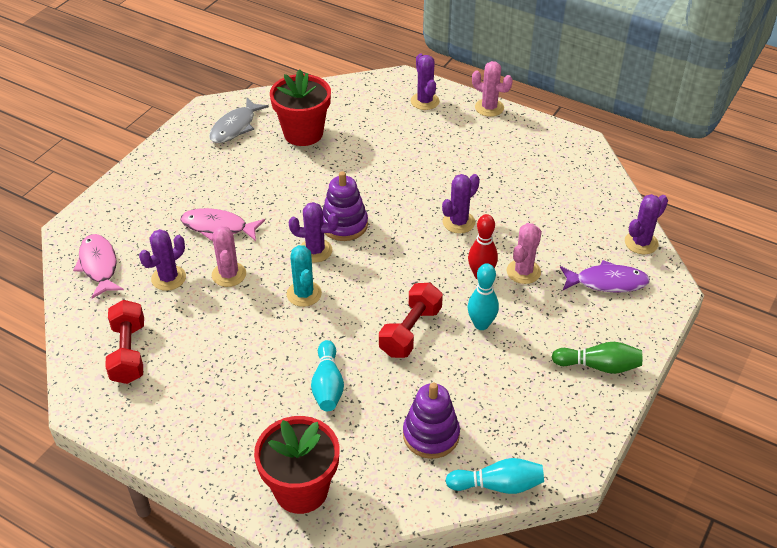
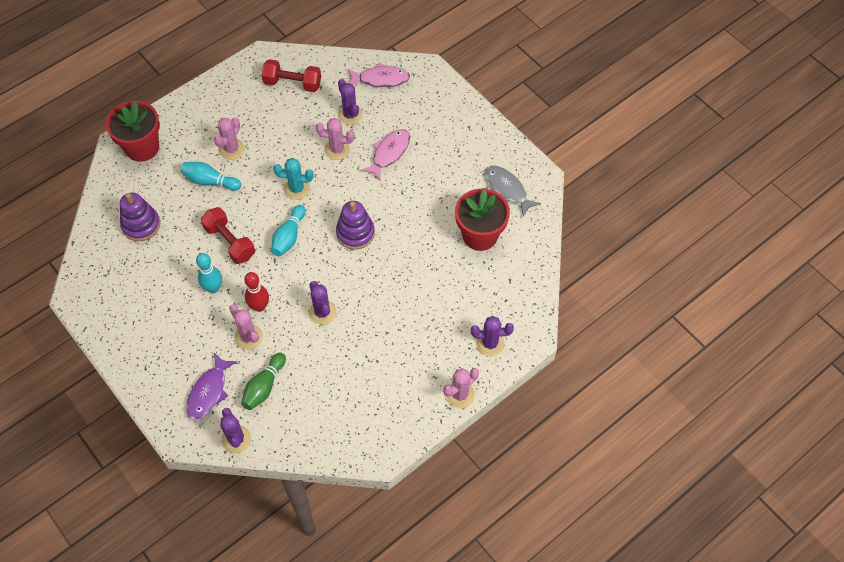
camera: 110 degrees right, 15 degrees up
purple cactus [289,202,339,263] -> none
turquoise bowling pin [446,458,544,494] -> turquoise bowling pin moved to [271,205,306,256]
green bowling pin [552,342,642,374] -> green bowling pin moved to [241,353,286,410]
none -> pink cactus [214,117,245,160]

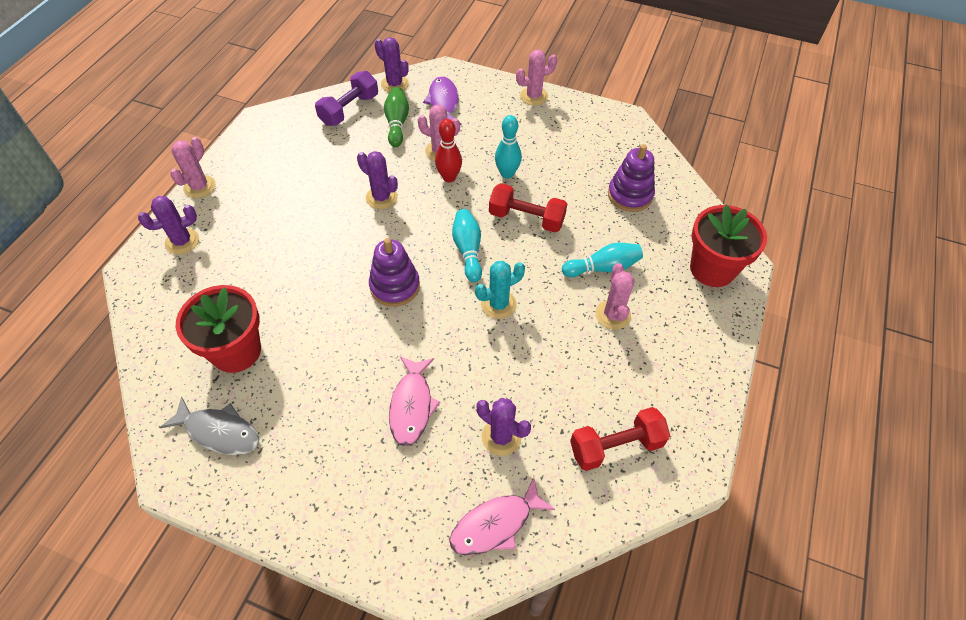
camera: 150 degrees right, 5 degrees down
pink cactus [316,118,354,160] -> pink cactus moved to [516,50,557,106]
none -> purple dumbbell [315,71,378,126]

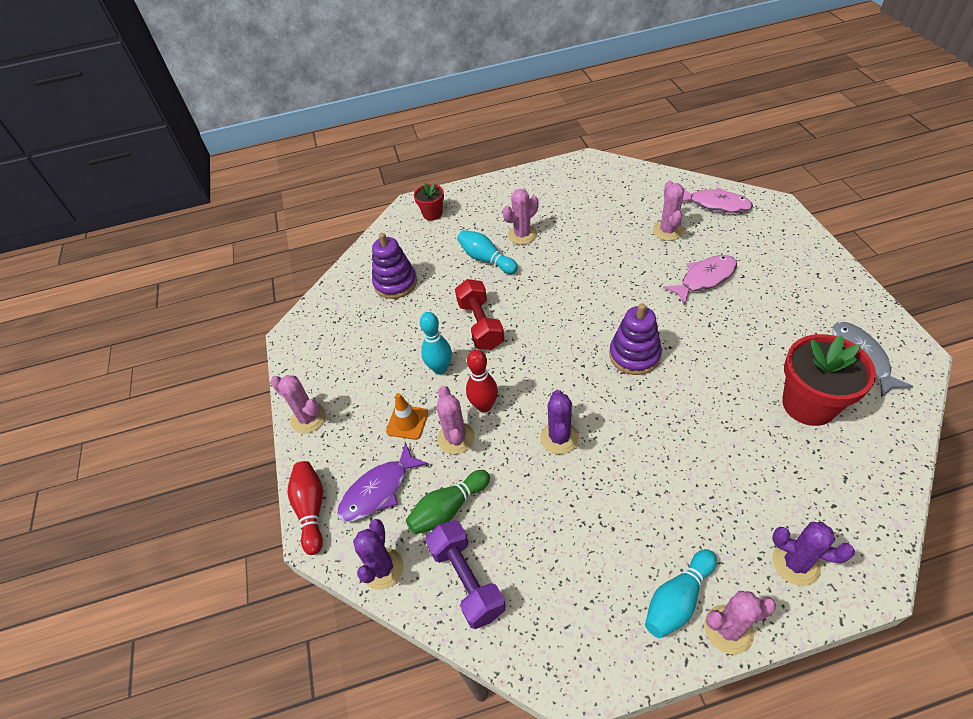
camera: 120 degrees left, 5 degrees down
purple dumbbell [315,71,378,126] -> purple dumbbell turned 60 degrees clockwise [425,520,505,629]
turquoise bowling pin [452,209,482,282] -> turquoise bowling pin moved to [645,549,717,638]
turquoise cactus [475,261,525,319] -> none
purple cactus [477,398,531,456] -> pink cactus [653,181,684,241]
red dumbbell [570,407,670,471] -> none
red flower pot [690,205,767,287] -> red flower pot [414,182,444,221], size x0.54
none -> red bowling pin [287,461,323,555]
none -> orange traffic cone [386,393,428,440]

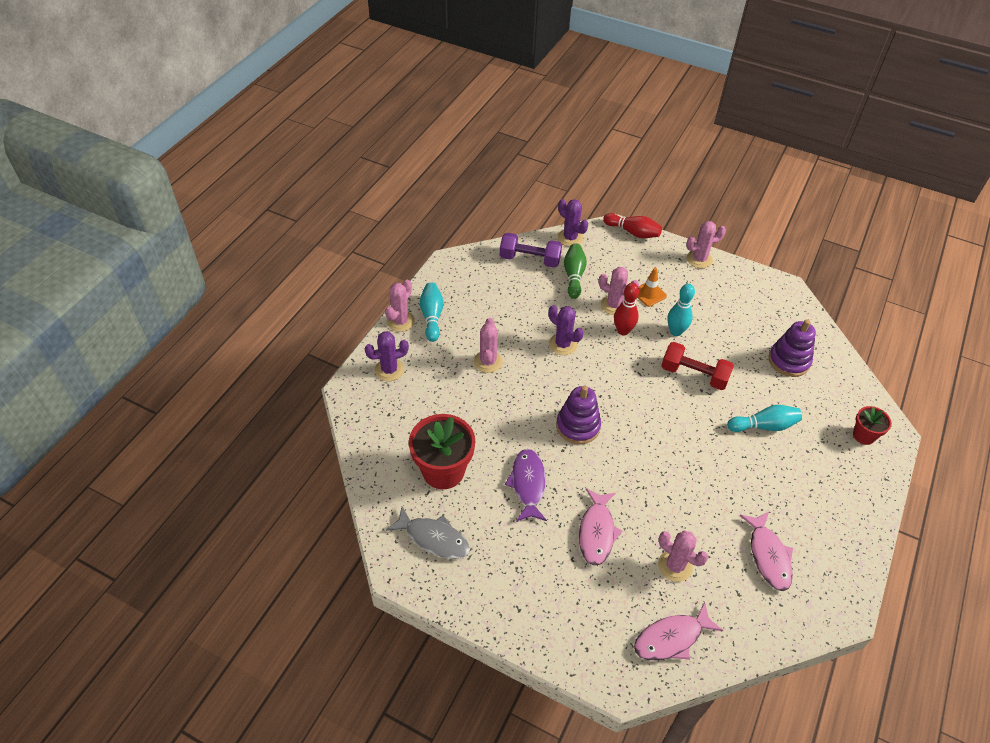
camera: 125 degrees right, 0 degrees up
purple fish [337,442,428,522] -> purple fish moved to [505,449,547,521]
pink cactus [503,189,539,245] -> pink cactus moved to [474,318,503,373]
none -> pink fish [740,512,793,591]

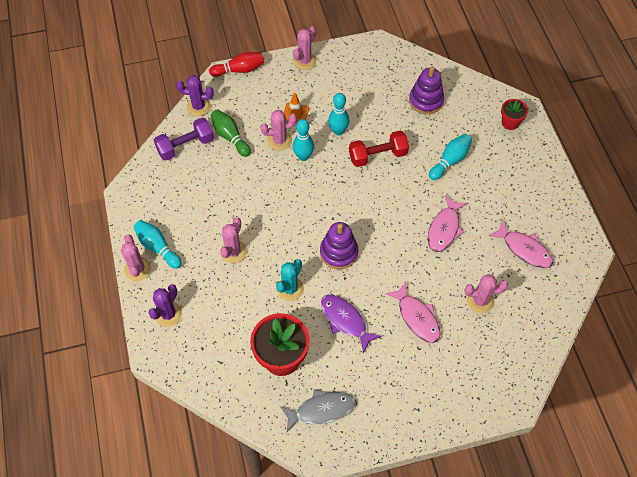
camera: 40 degrees left, 10 degrees up
pink cactus [474,318,503,373] -> pink cactus turned 60 degrees clockwise [220,217,247,263]
purple cactus [549,305,584,355] -> none
red bowling pin [614,283,639,335] -> turquoise bowling pin [293,119,314,161]
pink fish [634,602,723,660] -> pink fish moved to [428,195,467,252]
none -> turquoise cactus [276,259,304,301]

